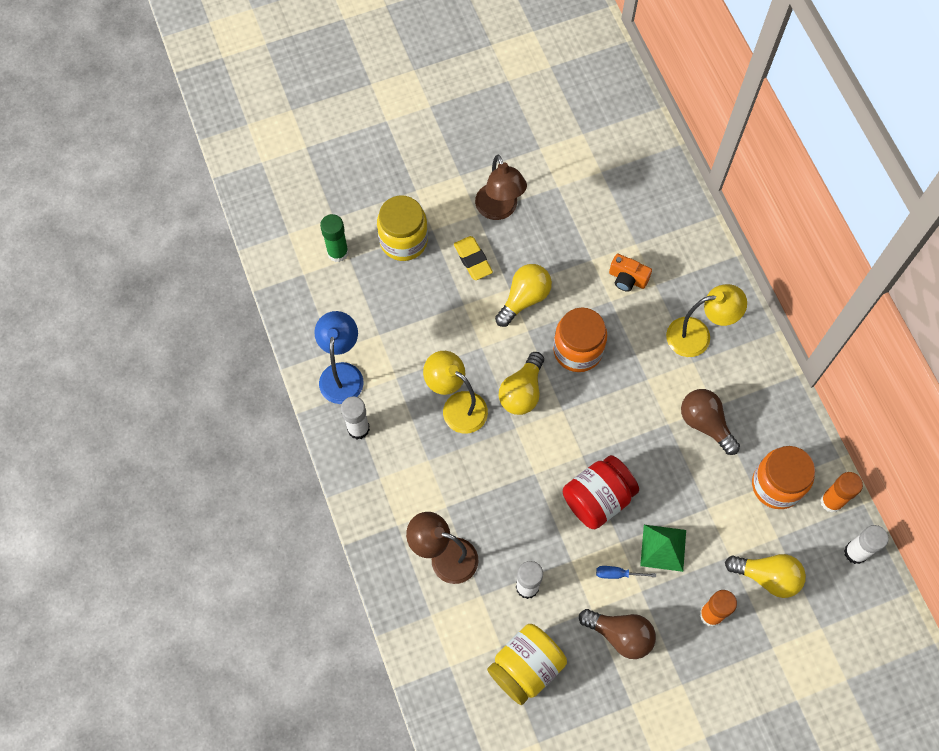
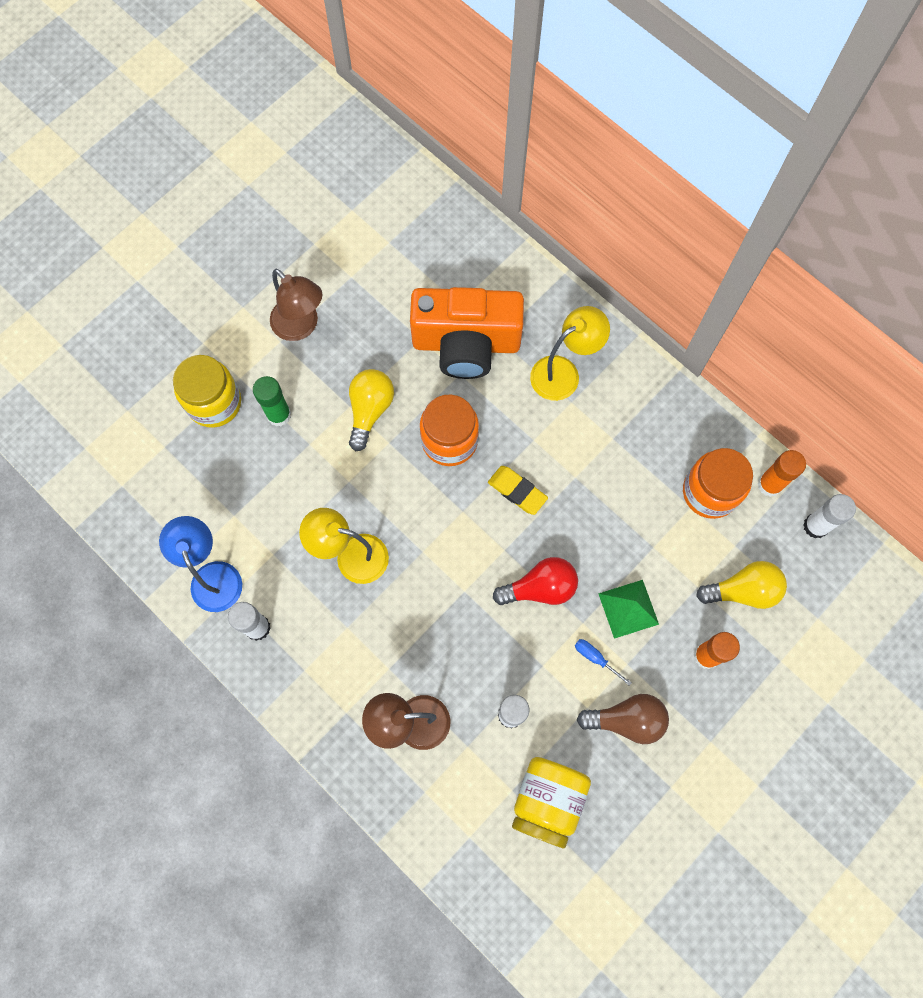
camera: 25 degrees left, 5 degrees up
green glue stick [320,214,349,262] -> green glue stick moved to [253,376,291,426]
yellow eraser [454,236,493,280] -> yellow eraser moved to [488,466,548,515]
yellow light bulb [499,352,544,415] -> none
red jar [563,455,639,529] -> red light bulb [493,557,578,605]
blue screwdriver [596,566,656,579] -> blue screwdriver turned 60 degrees clockwise [575,639,632,686]
orange camera [609,254,652,292] -> orange camera [410,287,524,379], size x2.43
brown light bulb [681,389,740,455] -> none

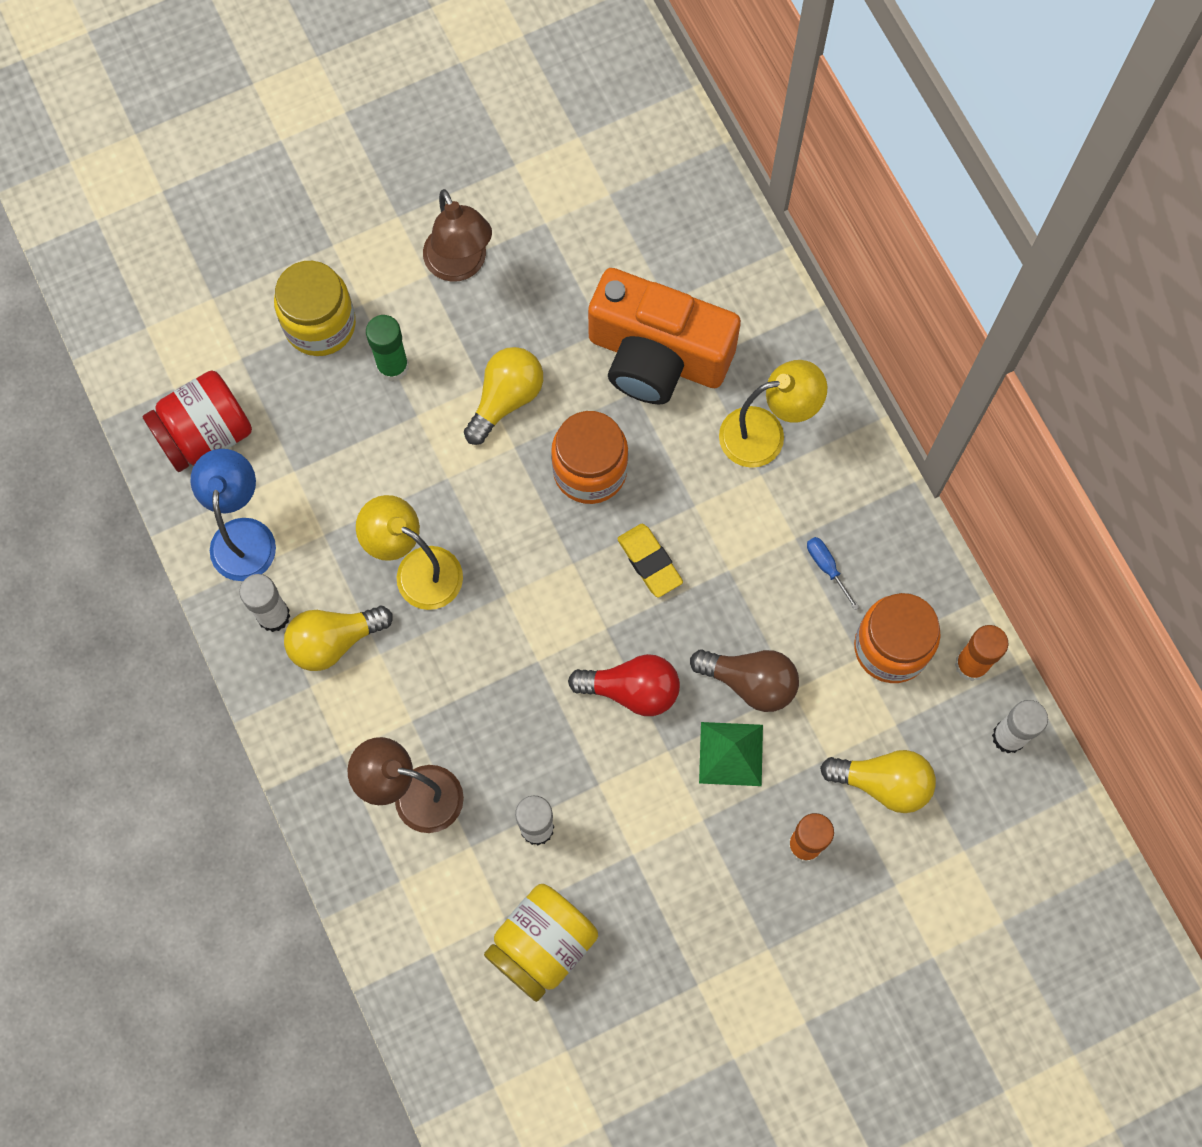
camera: 20 degrees right, 0 degrees up
blue screwdriver [575,639,632,686] -> blue screwdriver moved to [807,537,859,610]
brown light bulb [577,694,669,744] -> brown light bulb moved to [690,649,799,712]
none -> red jar [143,370,252,472]
none -> yellow light bulb [284,606,393,671]

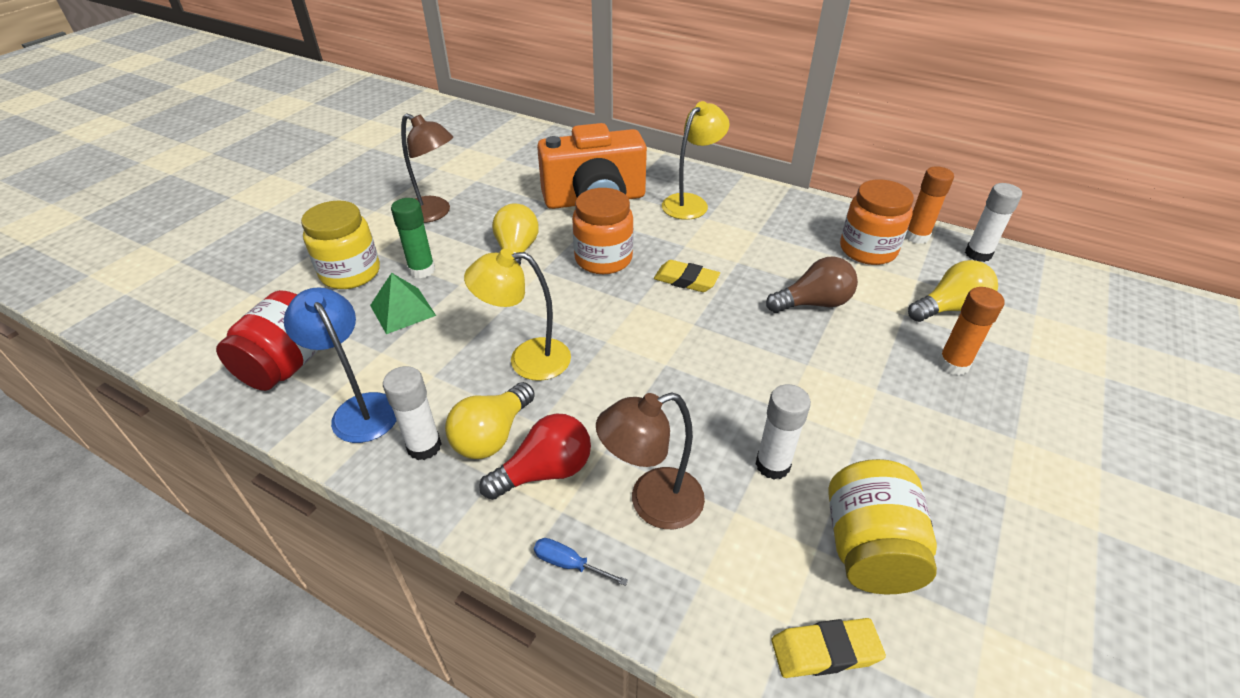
camera: 35 degrees left, 30 degrees down
red light bulb [568,654,680,716] -> red light bulb moved to [479,413,591,500]
green pyramid [699,722,763,786] -> green pyramid moved to [370,273,436,334]
blue screwdriver [807,537,859,610] -> blue screwdriver moved to [534,538,628,586]
none -> yellow eraser [772,618,886,678]

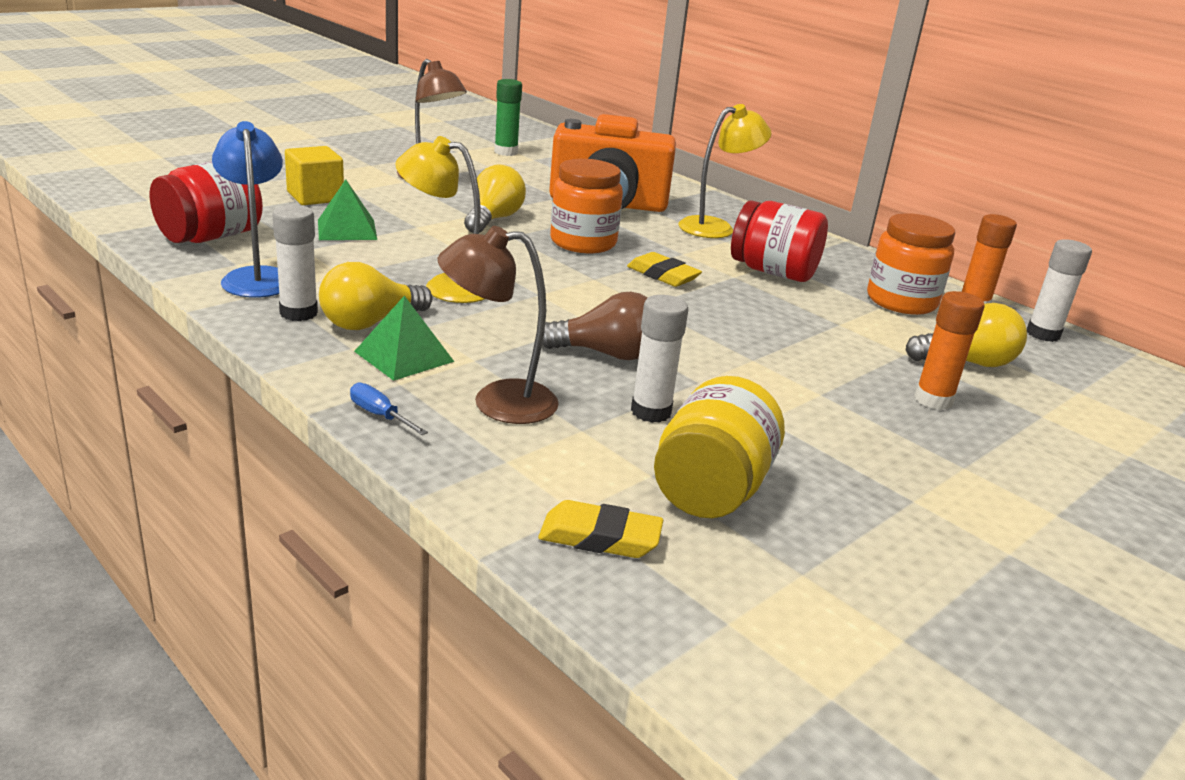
camera: 15 degrees right, 15 degrees down
yellow jar [301,200,380,289] -> yellow cube [285,146,344,205]
green glue stick [391,198,435,278] -> green glue stick moved to [494,79,522,156]
red light bulb [479,413,591,500] -> green pyramid [354,296,454,381]
brown light bulb [766,257,858,313] -> brown light bulb moved to [542,292,648,360]
none -> red jar [731,200,828,282]

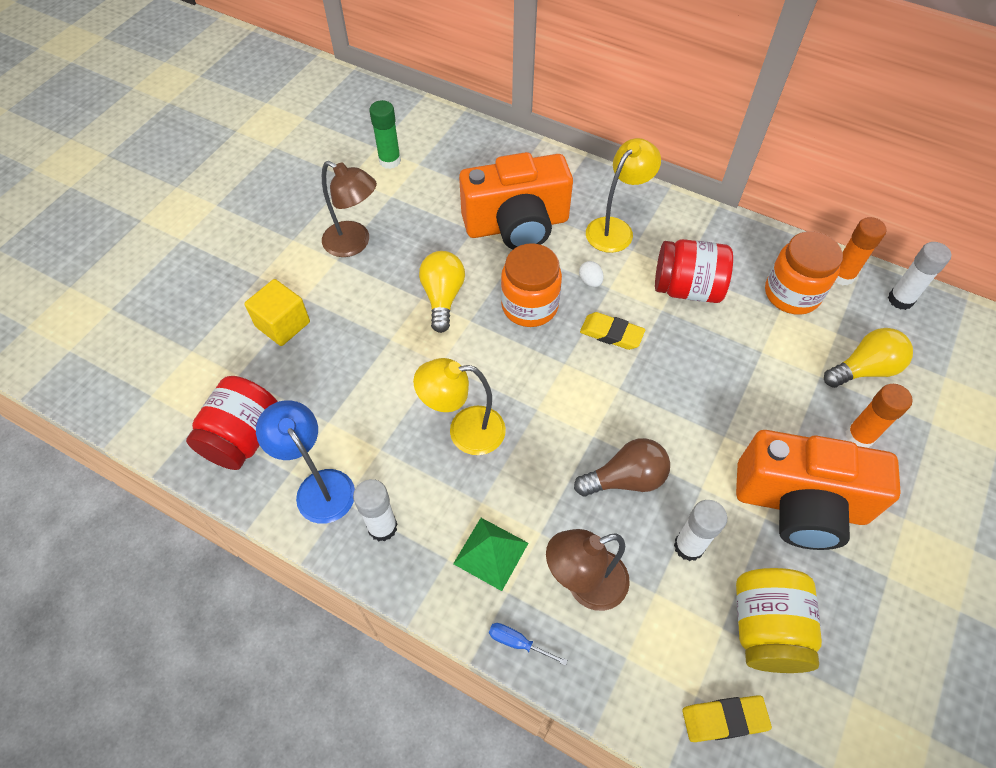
camera: 15 degrees left, 30 degrees up
green pyramid [318,179,377,240] -> none
yellow light bulb [319,262,433,330] -> none
none -> white egg [579,261,604,287]
none -> orange camera [736,430,901,550]

